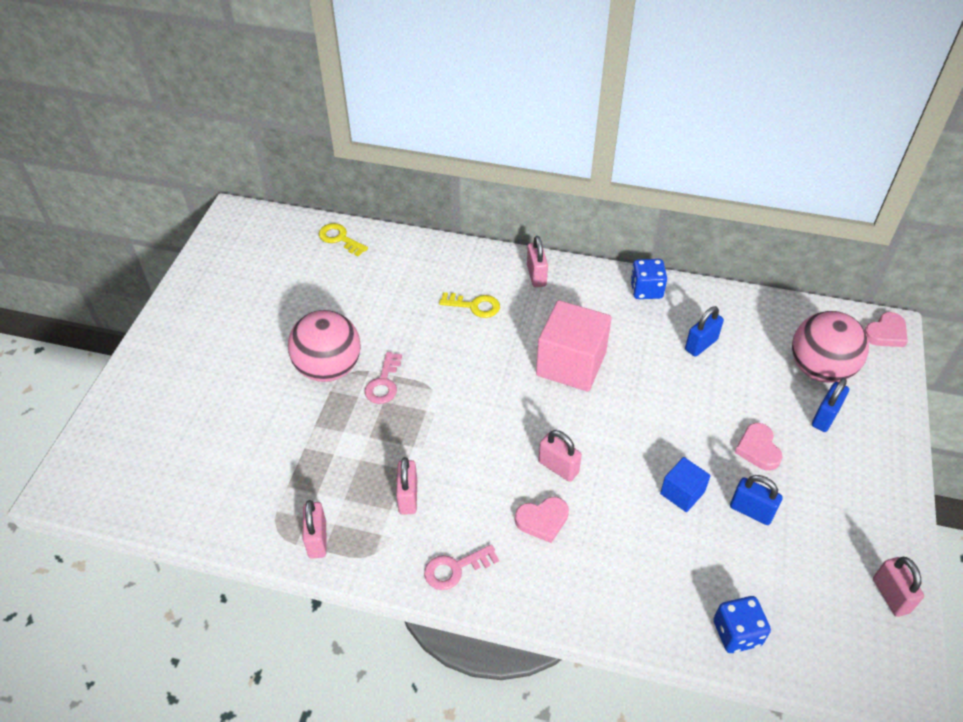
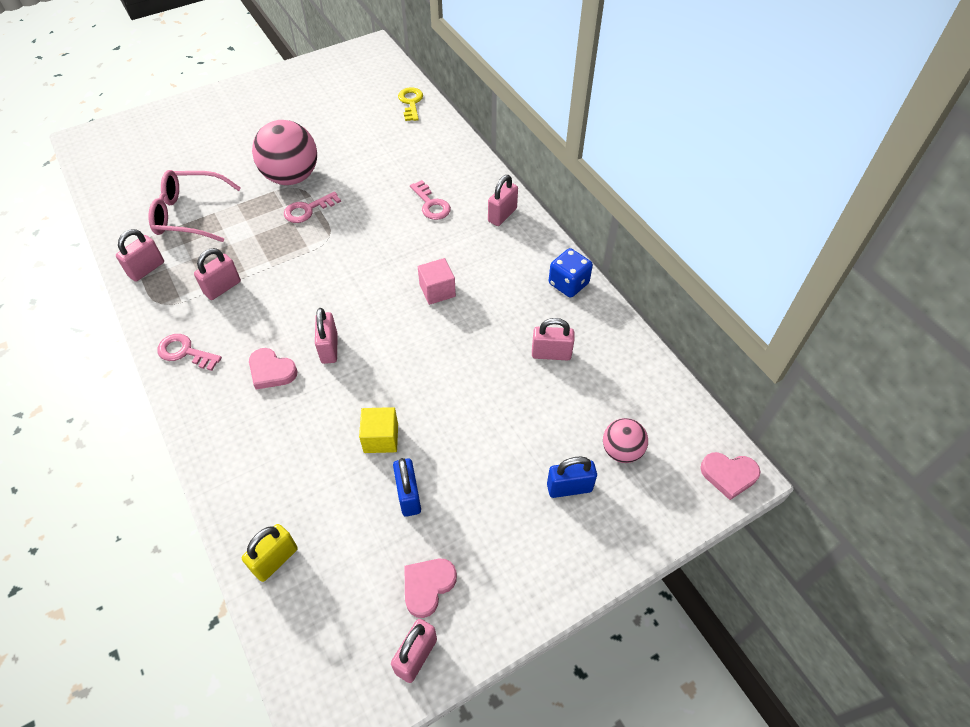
camera: 45 degrees right, 5 degrees up
yellow key [439,292,500,318] -> pink key [410,180,451,220]
pink cube [536,300,612,392] -> pink cube [418,258,456,305], size x0.52
blue cube [660,457,711,512] -> yellow cube [359,407,398,453]
blue padlock [685,306,724,357] -> pink padlock [532,318,574,360]
blue dice [713,596,771,653] -> yellow padlock [242,524,298,582]
pink heart [734,423,783,471] -> pink heart moved to [404,559,457,618]
pink ball [792,311,869,383] -> pink ball [603,418,648,463], size x0.55
none -> pink glasses [148,170,241,242]

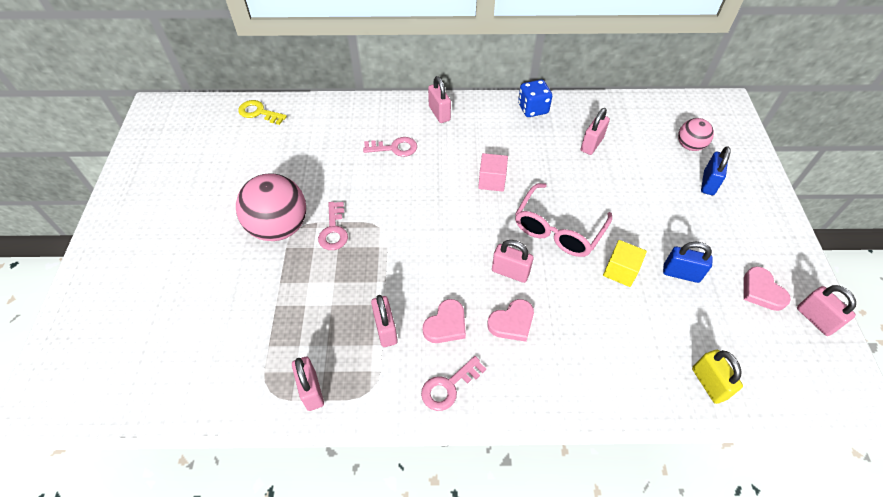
camera: 60 degrees left, 0 degrees up
pink glasses [148,170,241,242] -> pink glasses moved to [515,183,612,257]
pink heart [700,452,761,500] -> pink heart moved to [423,299,466,343]

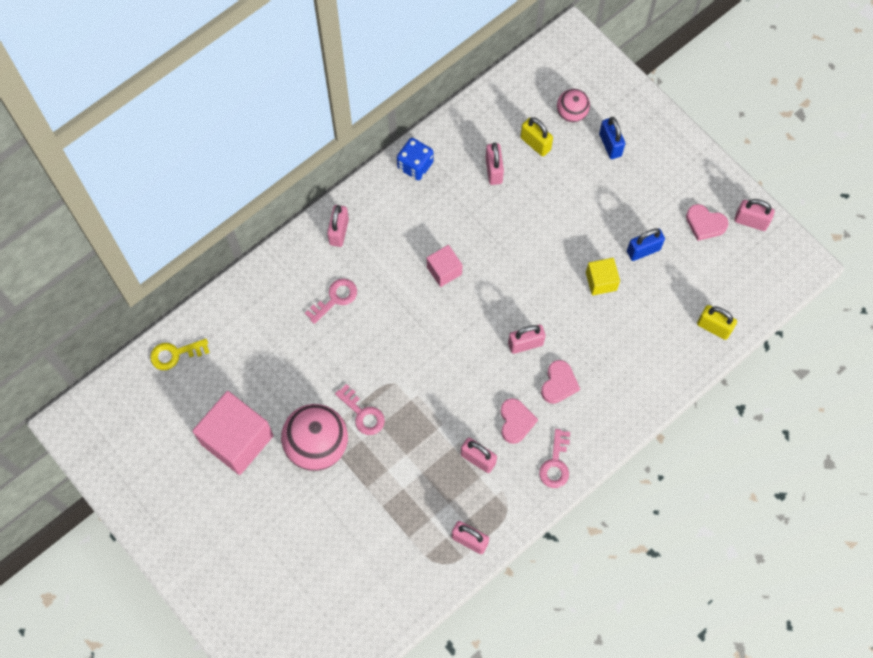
camera: 40 degrees left, 15 degrees up
pink padlock [428,76,451,123] -> pink padlock turned 75 degrees clockwise [327,205,349,247]
pink glasses [515,183,612,257] -> none
none -> pink cube [192,391,274,475]
none -> yellow padlock [520,117,553,157]

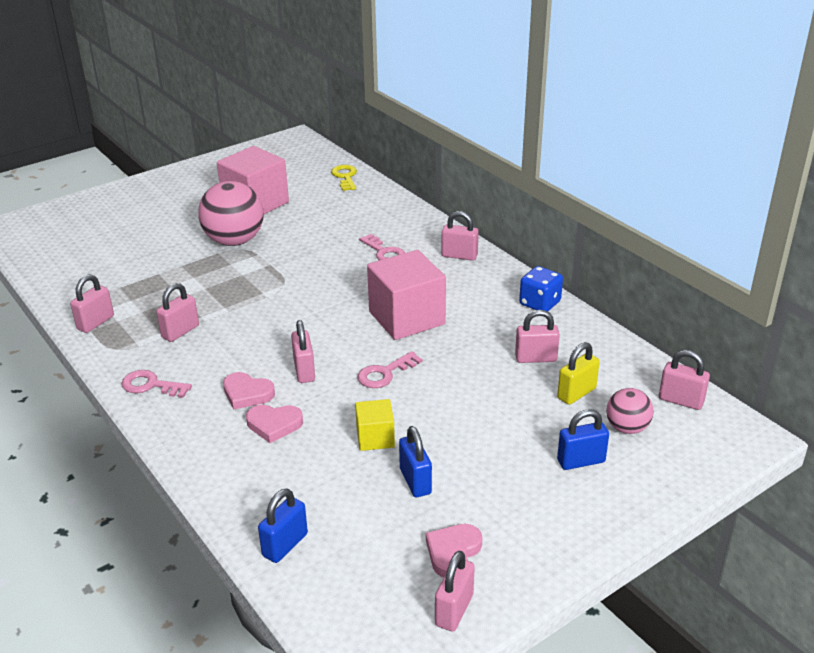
camera: 95 degrees right, 35 degrees down
pink key [335,384,385,435] -> pink key moved to [357,351,423,388]
pink cube [427,245,462,287] -> pink cube [367,250,446,340], size x1.93
pink heart [500,398,538,444] -> pink heart moved to [246,405,303,443]
yellow padlock [697,305,737,340] -> blue padlock [258,489,308,563]
none -> pink padlock [659,350,710,410]

